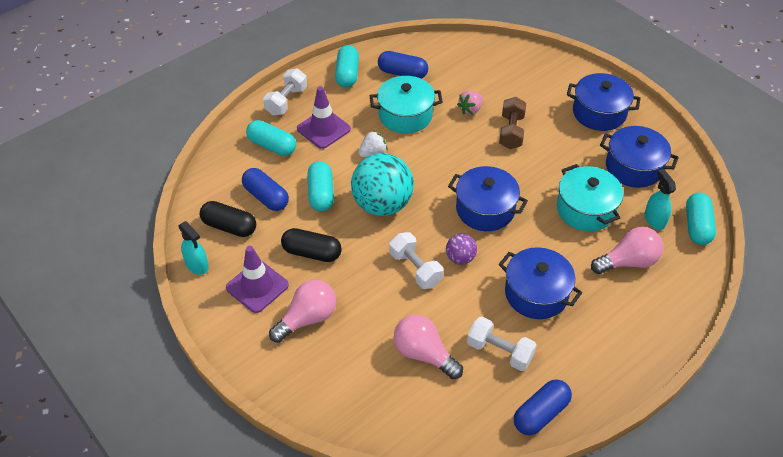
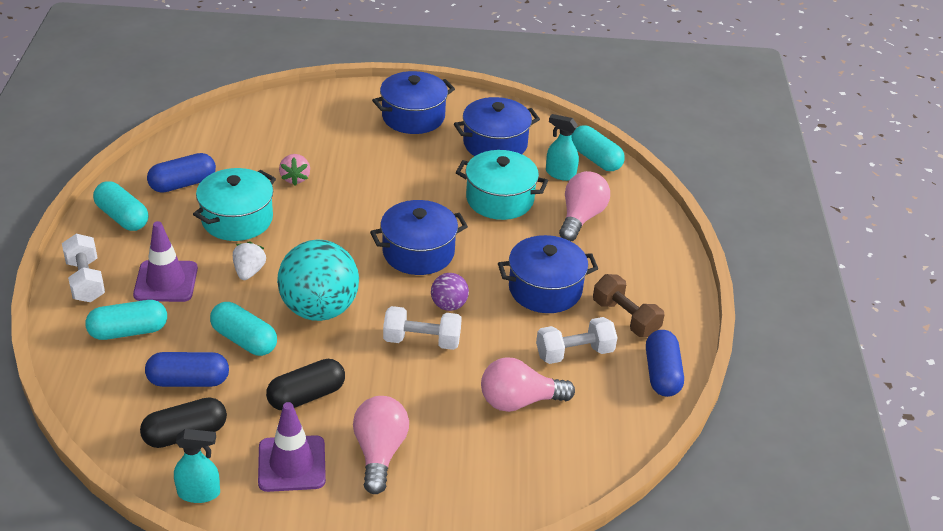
camera: 50 degrees left, 10 degrees down
brown dumbbell [499,97,526,149] -> brown dumbbell moved to [593,274,665,337]

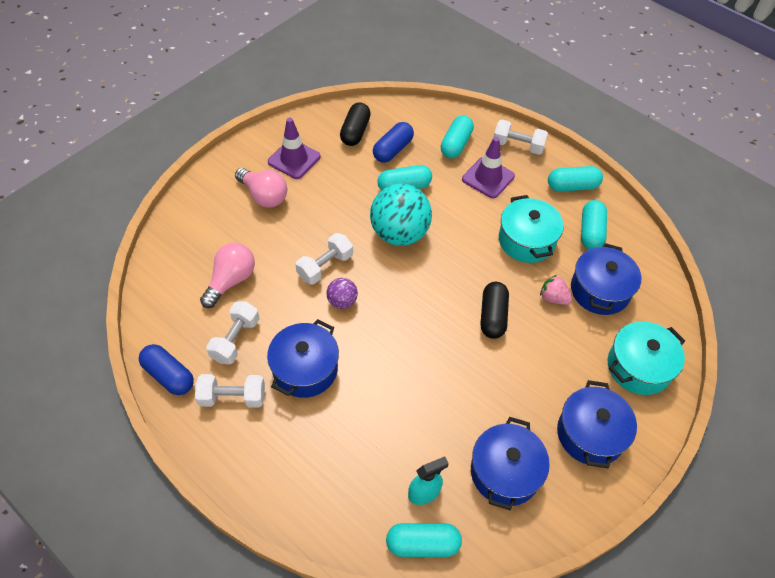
camera: 130 degrees right, 15 degrees up
blue capsule [147,153,216,193] -> turquoise capsule [581,200,607,250]
turquoise spray bottle [174,429,220,503] -> none
white strawberry [233,241,266,280] -> none
black capsule [266,359,345,410] -> black capsule moved to [480,282,509,339]
blue pot [370,200,468,275] -> blue pot moved to [571,243,641,315]
turquoise pot [456,150,548,220] -> turquoise pot moved to [608,321,685,395]
pink light bulb [559,171,610,241] -> none
brown dumbbell [593,274,665,337] -> white dumbbell [195,374,265,408]

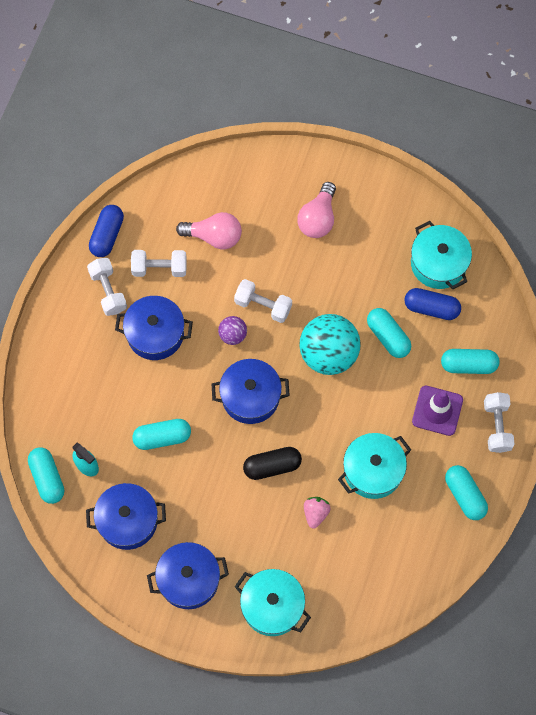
camera: 70 degrees right, 15 degrees up
purple traffic cone [268,118,321,179] -> none
black capsule [340,102,371,146] -> turquoise pot [411,221,472,289]
blue pot [571,243,641,315] -> blue pot moved to [212,359,290,424]
turquoise capsule [581,200,607,250] -> turquoise capsule moved to [132,419,191,450]

